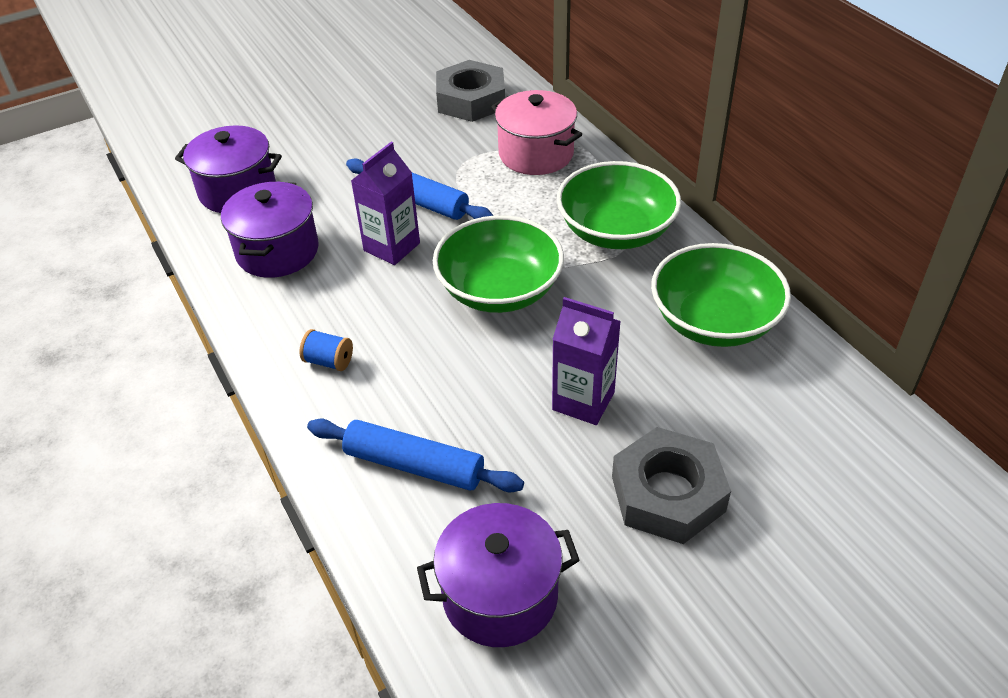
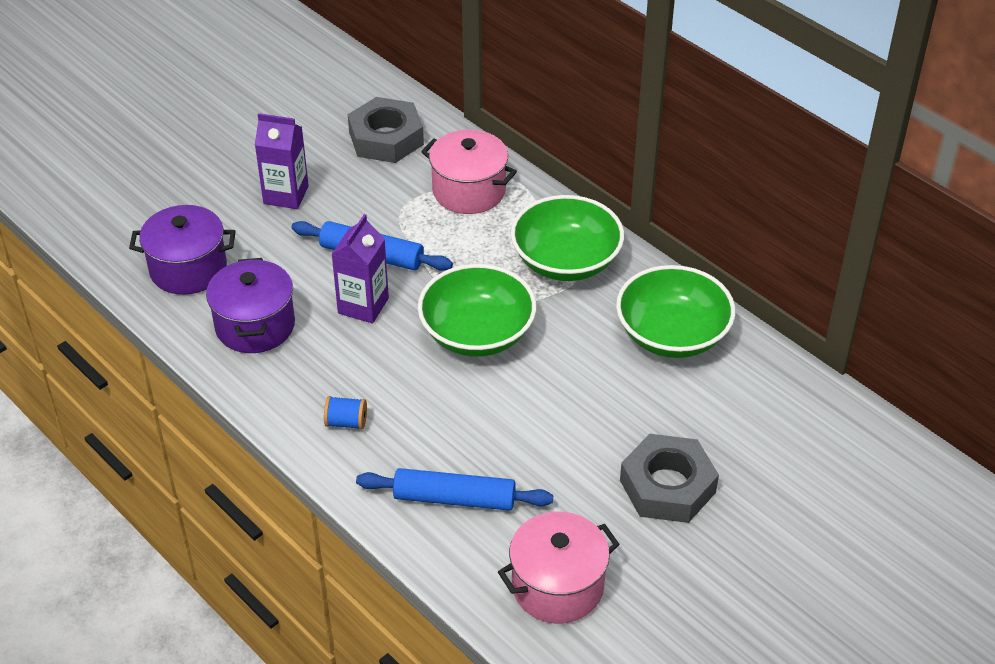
camera: 15 degrees left, 0 degrees up
purple pot [417,503,580,647] -> pink pot [498,512,620,623]
purple carton [552,297,621,425] -> purple carton moved to [255,113,309,209]

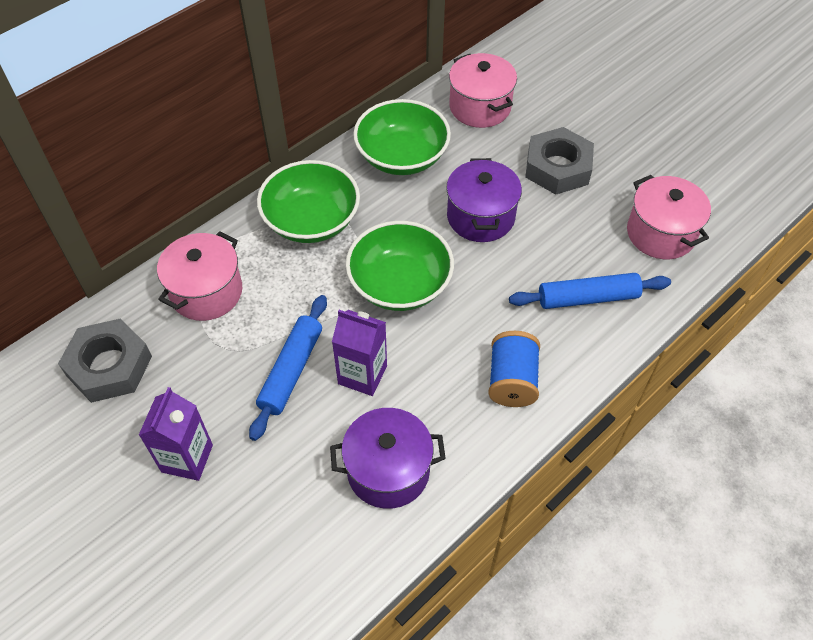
camera: 90 degrees left, 10 degrees up
purple pot [129,205,236,295] -> purple pot moved to [446,158,522,242]
blue spool [324,396,367,430] -> blue spool [488,331,540,407], size x1.72
blue rolling pin [356,468,553,511] -> blue rolling pin turned 75 degrees clockwise [509,273,671,309]
none -> pink pot [449,53,517,128]

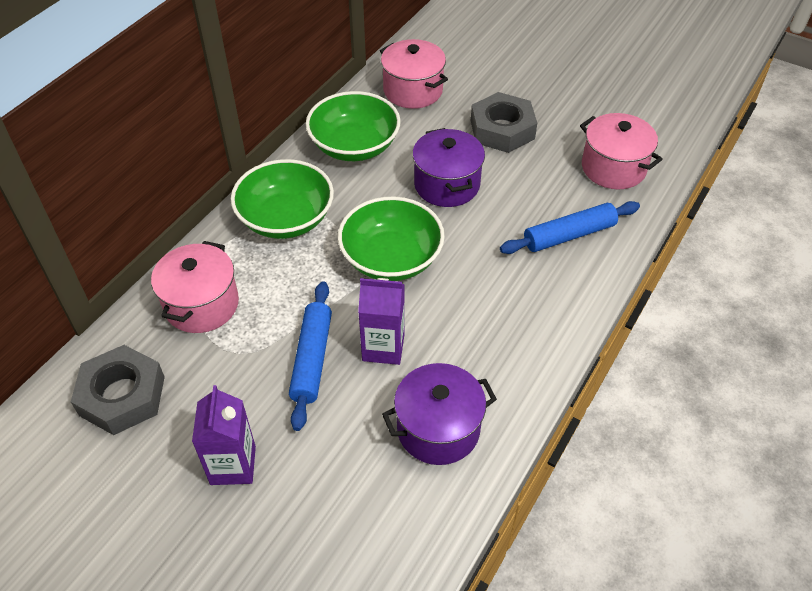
camera: 15 degrees left, 5 degrees down
blue spool [488,331,540,407] -> none

